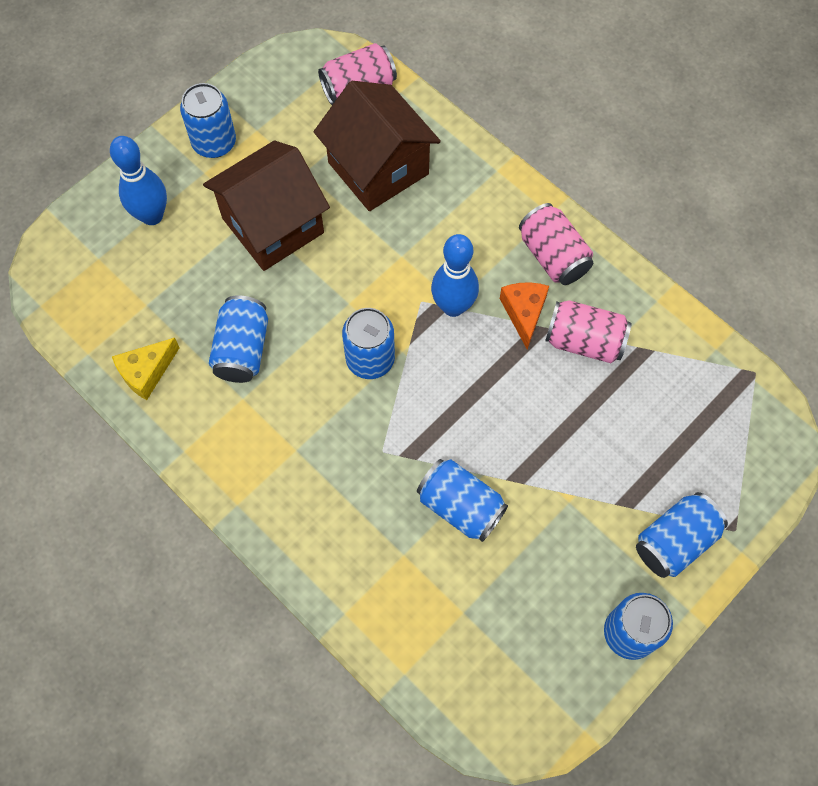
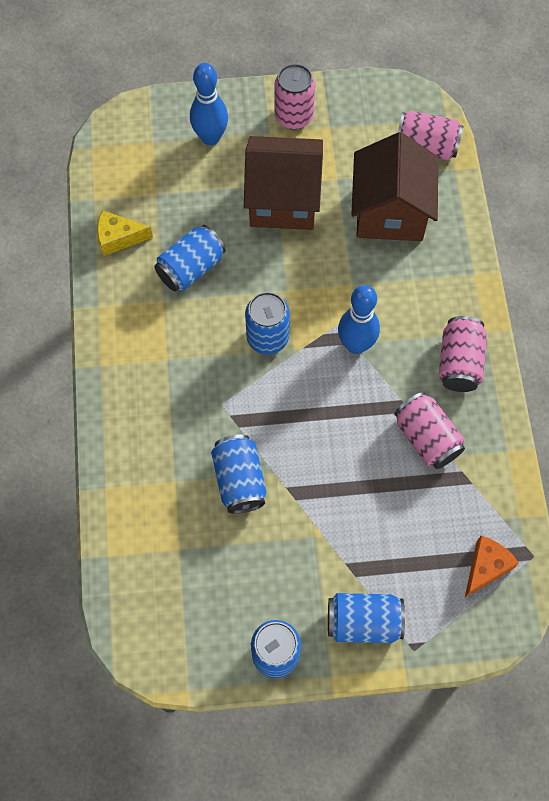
camera: 40 degrees right, 0 degrees up
blue can [180,83,236,158] -> pink can [275,64,315,129]
orange cheese [500,282,549,349] -> orange cheese moved to [465,536,519,597]

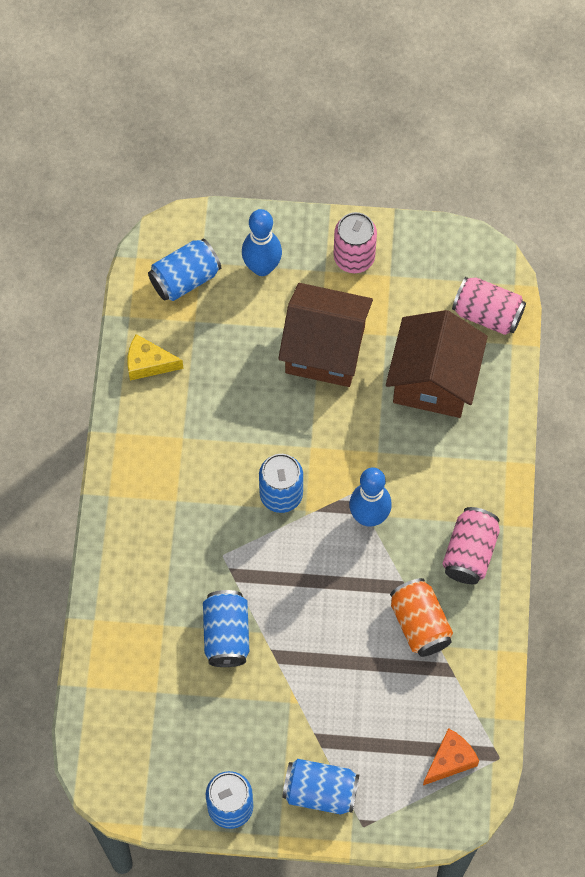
camera: 10 degrees right, 0 degrees up
blue can [154,225,226,291] -> blue can moved to [148,238,221,301]
pink can [394,392,465,469] -> orange can [390,578,453,657]

